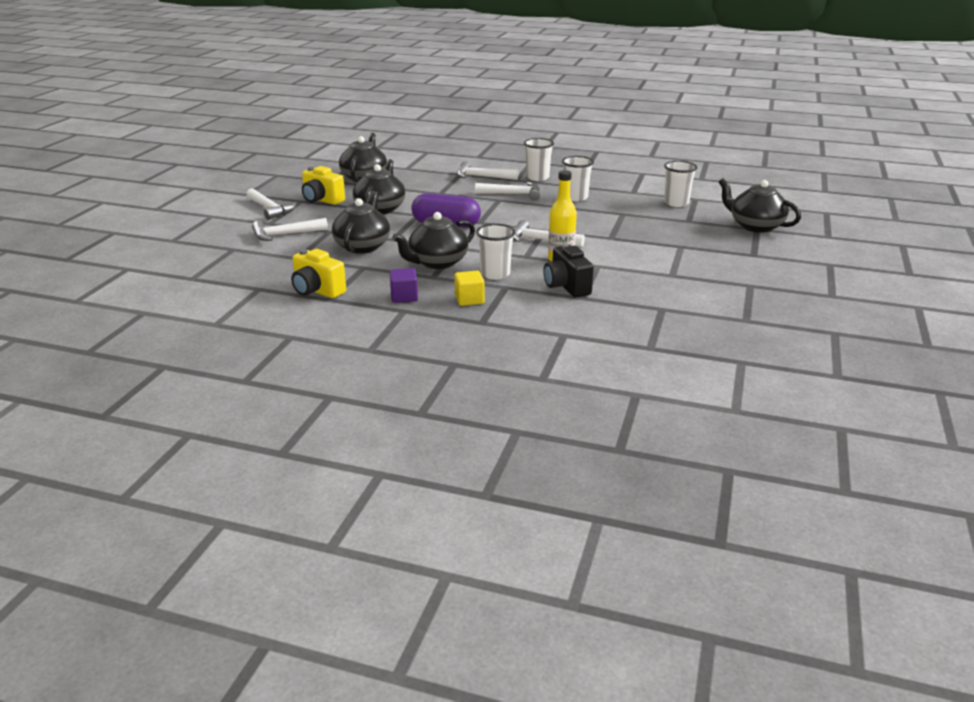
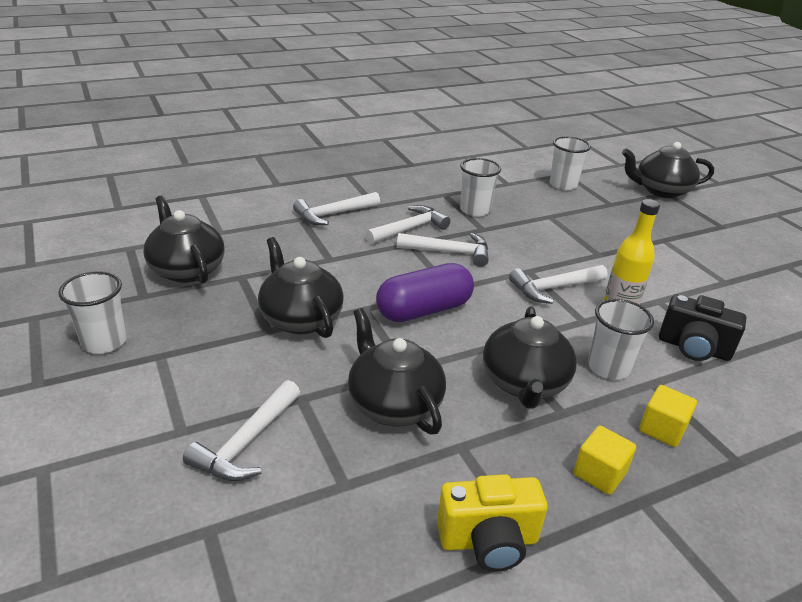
camera: 45 degrees left, 5 degrees up
white hammer [246,188,297,220] -> white hammer moved to [397,233,489,267]
yellow camera [302,166,345,205] -> none
purple cube [390,268,418,303] -> yellow cube [573,426,636,495]
white cup [524,138,554,181] -> white cup moved to [58,271,127,354]

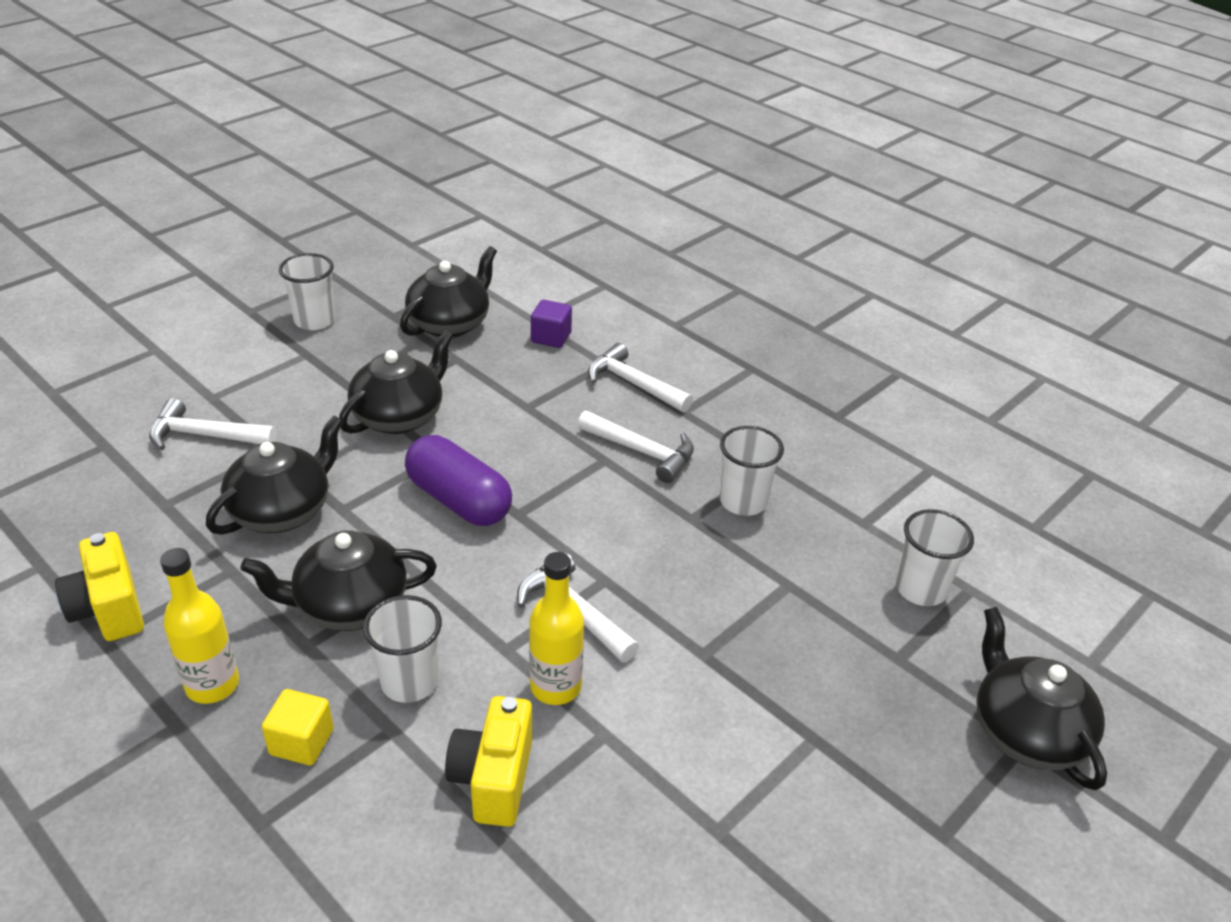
camera: 70 degrees right, 5 degrees up
white hammer [397,233,489,267] -> none
yellow cube [573,426,636,495] -> yellow bottle [160,548,239,704]
black camera [659,294,746,361] -> yellow camera [445,696,532,827]
none -> purple cube [531,300,572,348]

